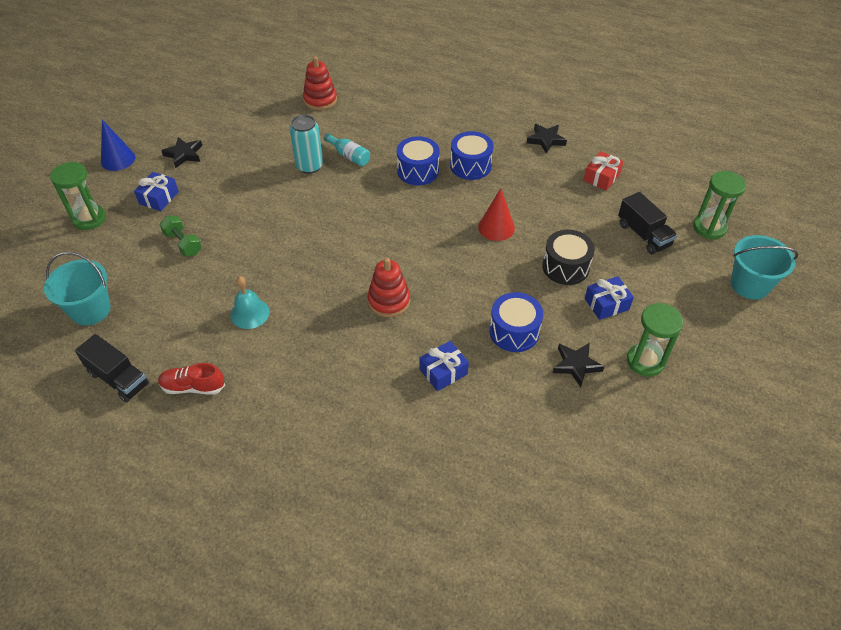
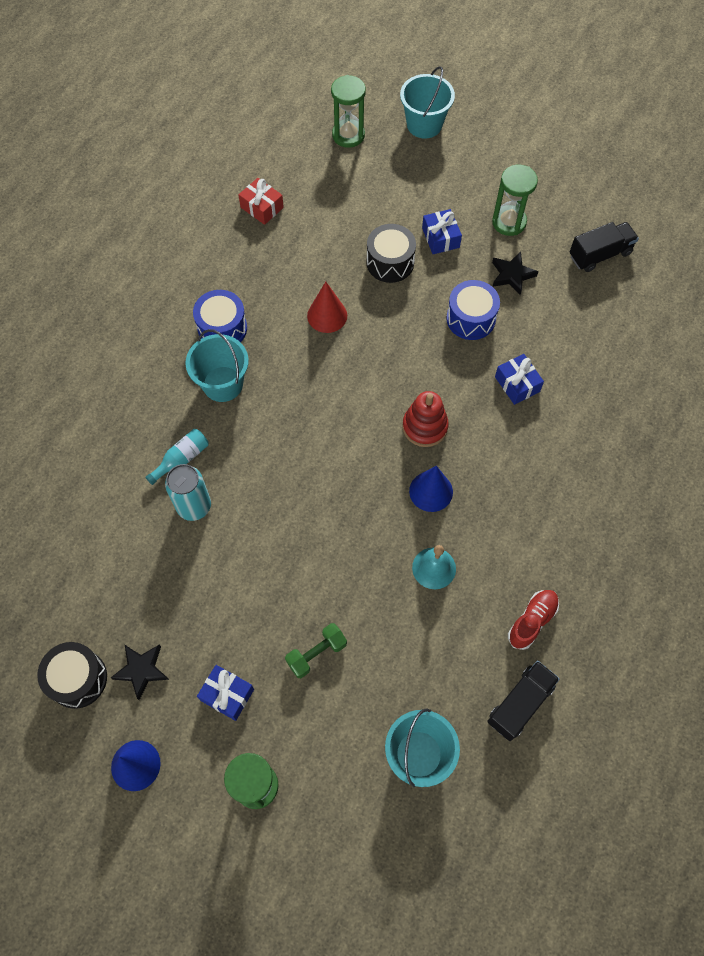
camera: 85 degrees left, 15 degrees up
red shoe [158,363,225,395] -> red shoe turned 150 degrees counterclockwise [508,590,559,650]
red stacking toy [303,56,337,110] -> none
blue drum [397,136,439,185] -> turquoise bucket [185,329,249,402]
black star [527,124,567,154] -> none
black truck [618,192,677,255] -> black truck moved to [570,222,639,272]
none -> black drum [37,642,107,709]
none -> blue cone [409,466,453,512]

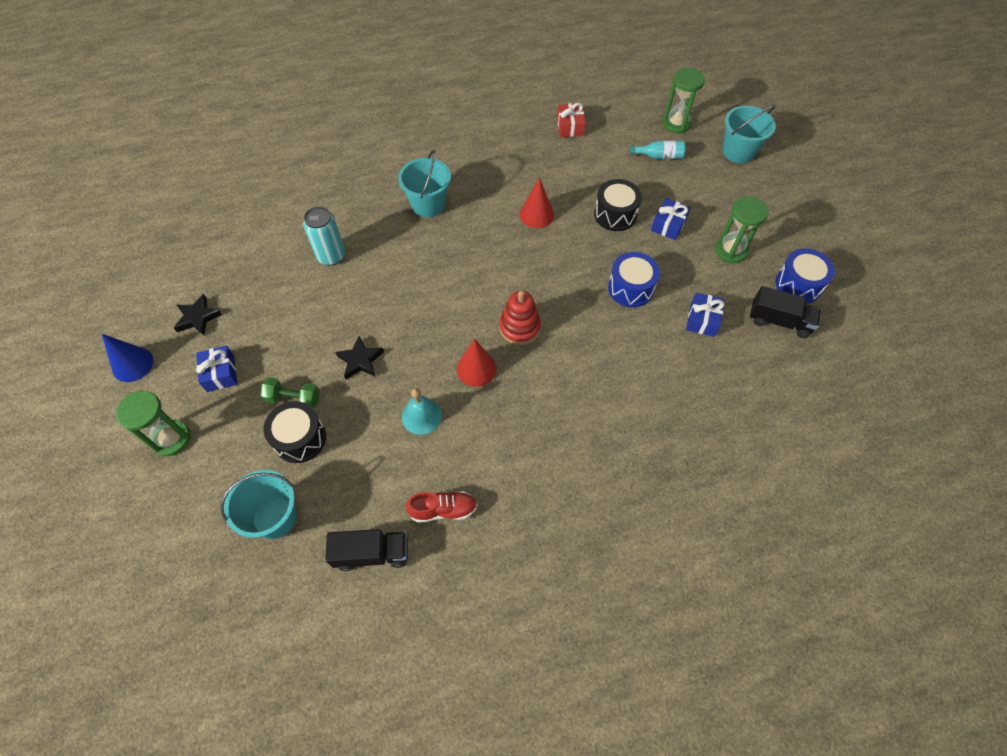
camera: 45 degrees right, 5 degrees down
black drum [37,642,107,709] -> black drum moved to [263,401,326,463]
turquoise bottle [145,429,208,485] -> turquoise bottle moved to [629,140,686,159]
blue drum [193,290,247,342] -> blue drum moved to [775,248,835,304]
blue cone [409,466,453,512] -> red cone [457,339,497,387]
black star [492,252,538,295] -> black star moved to [335,336,384,379]
blue gift [495,354,544,405] -> blue gift moved to [686,293,725,337]

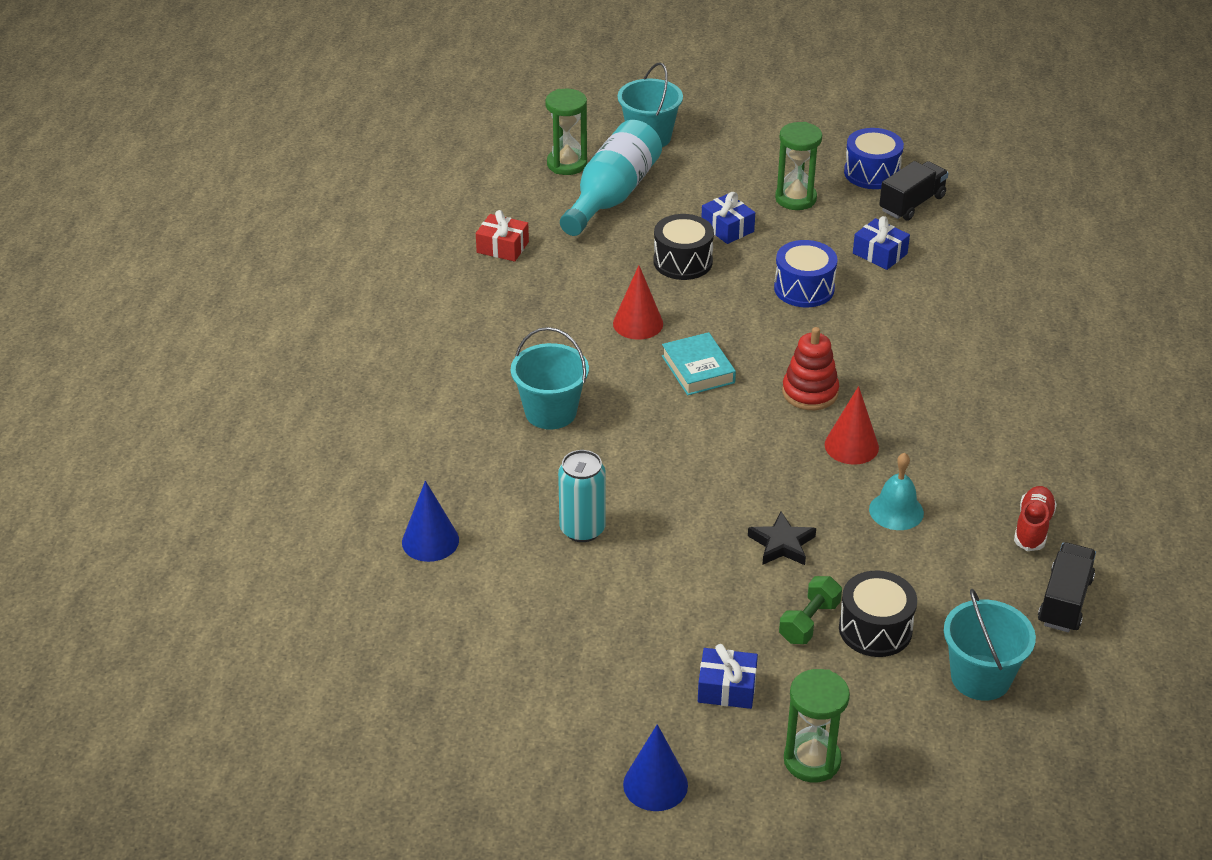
camera: 65 degrees left, 20 degrees down
black star [174,294,222,335] -> none
turquoise bottle [629,140,686,159] -> turquoise bottle [560,120,662,236], size x2.14
none -> blue cone [402,481,459,562]
none -> turquoise book [662,332,736,395]

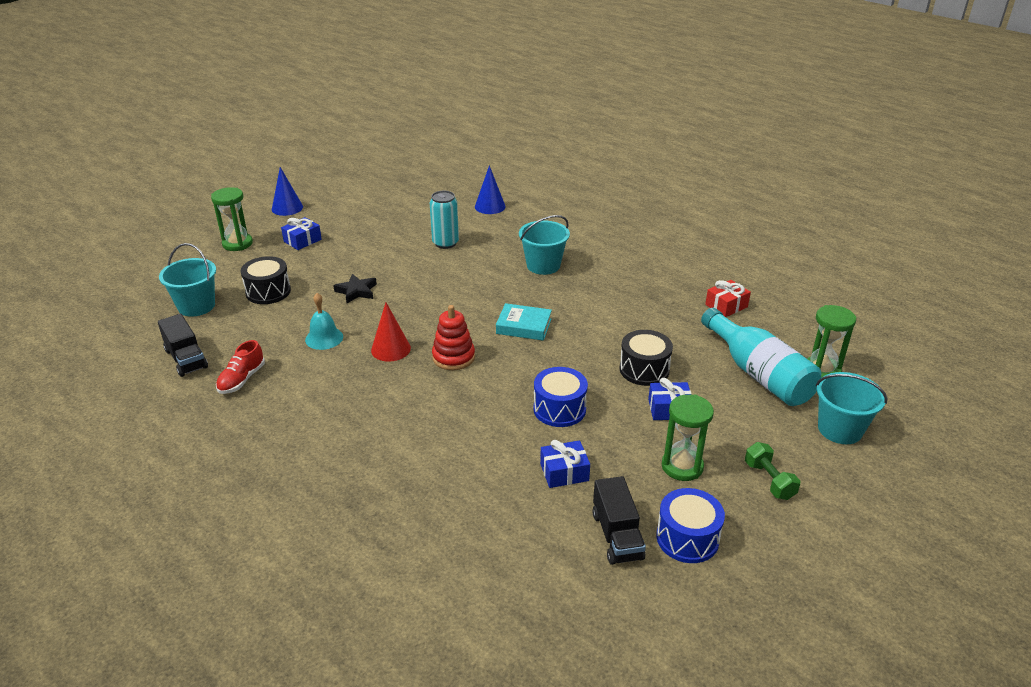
camera: 125 degrees right, 5 degrees down
red cone [613,265,663,340] -> none
green dumbbell [779,576,842,644] -> green dumbbell moved to [745,442,800,500]
red shoe [1014,486,1057,551] -> red shoe turned 60 degrees clockwise [216,340,265,394]

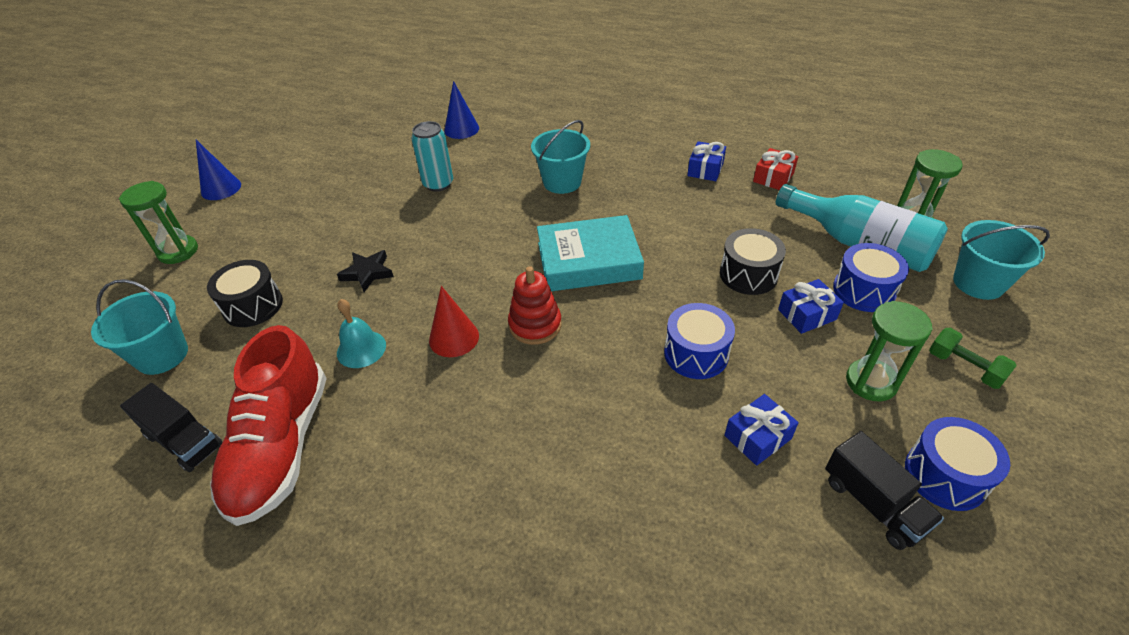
camera: 20 degrees left, 10 degrees up
red shoe [216,340,265,394] -> red shoe [210,325,327,526], size x2.10
blue gift [281,217,322,250] -> blue gift moved to [687,141,726,181]
turquoise book [496,303,552,341] -> turquoise book [537,215,644,291], size x1.63
none -> blue drum [833,243,909,312]

